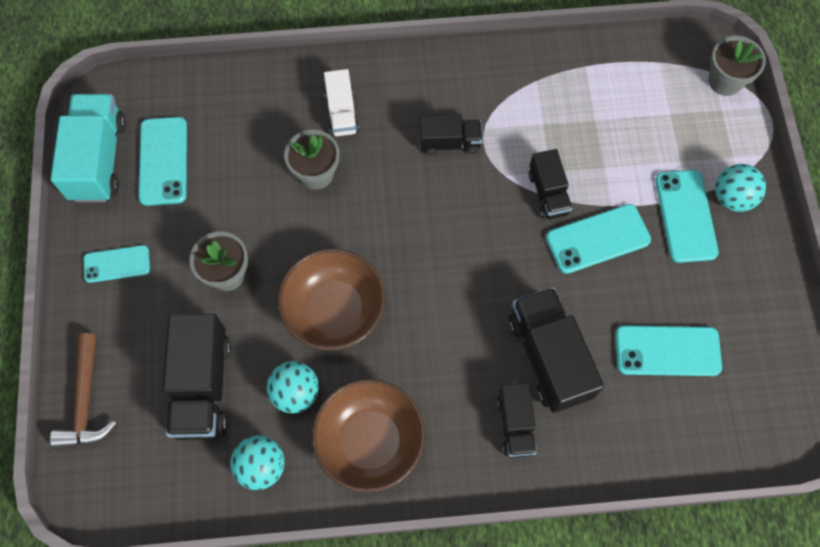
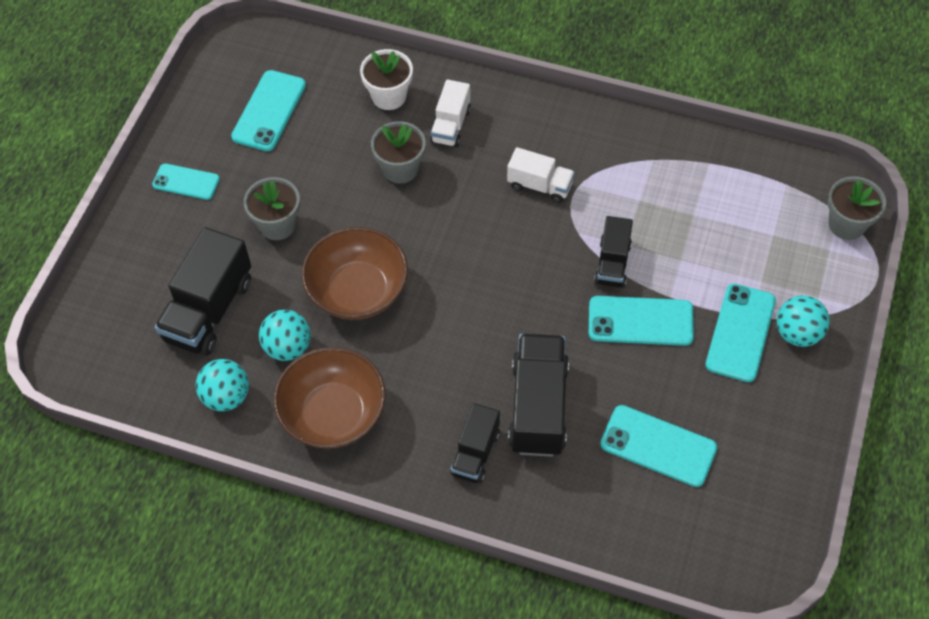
camera: 25 degrees right, 10 degrees down
turquoise truck [50,94,126,202] -> none
brown hammer [50,333,117,448] -> none
black truck [420,115,483,155] -> white truck [507,147,575,203]
none -> white flower pot [360,49,413,110]

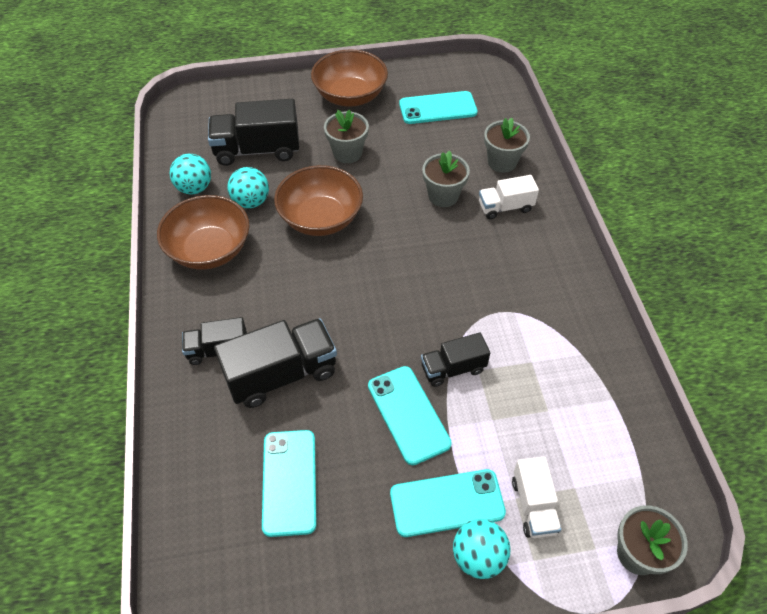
camera: 60 degrees right, 5 degrees down
turquoise phone [152,163,220,200] -> brown bowl [311,49,388,107]
white flower pot [360,49,413,110] -> grey flower pot [484,118,530,173]
white truck [507,147,575,203] -> white truck moved to [512,457,561,538]

